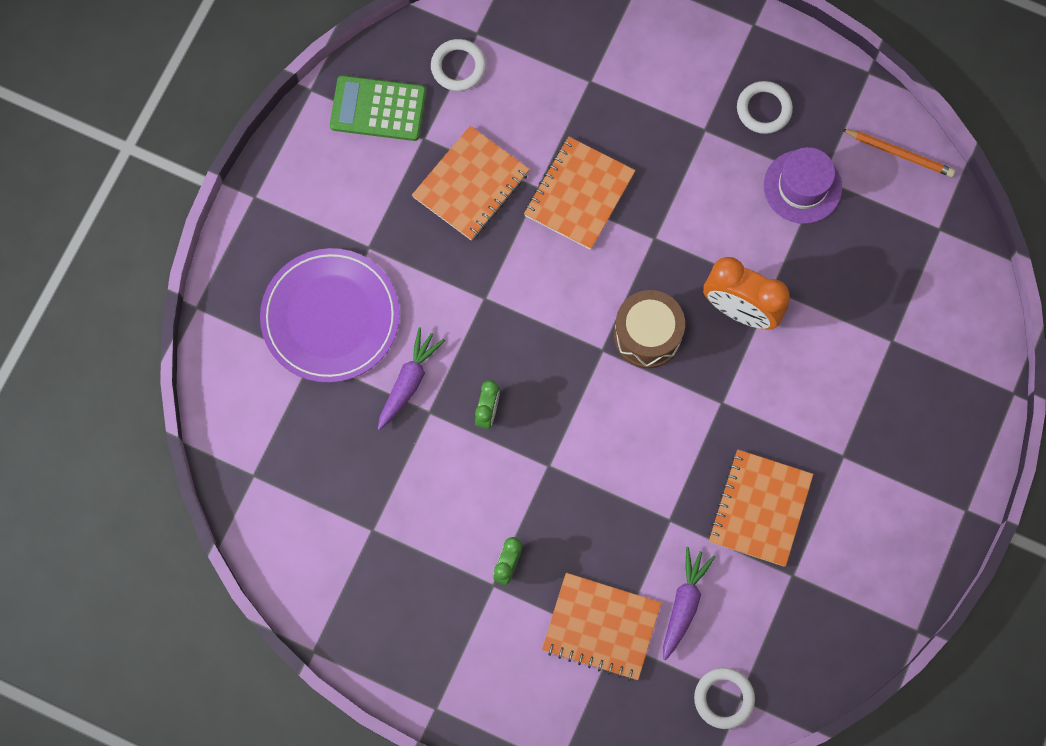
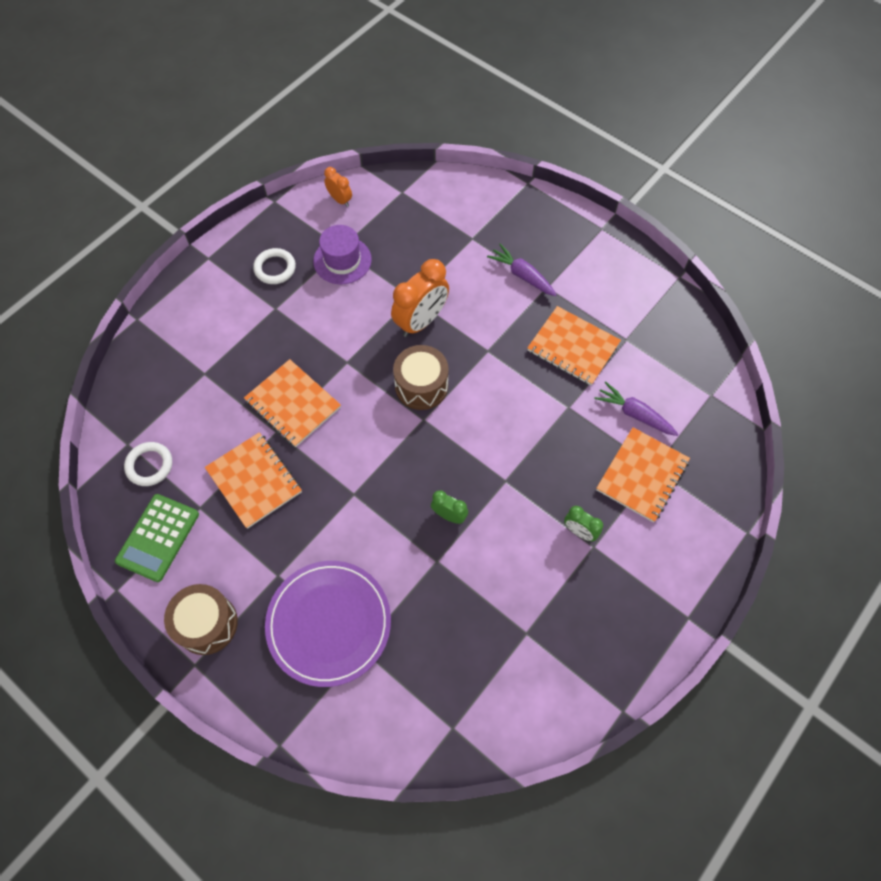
camera: 75 degrees left, 10 degrees down
purple carrot [378,327,445,430] -> purple carrot moved to [487,243,557,296]
white ring [694,668,755,729] -> none
orange pencil [842,129,955,177] -> orange clock [324,167,352,207]
none -> brown drum [164,584,238,655]

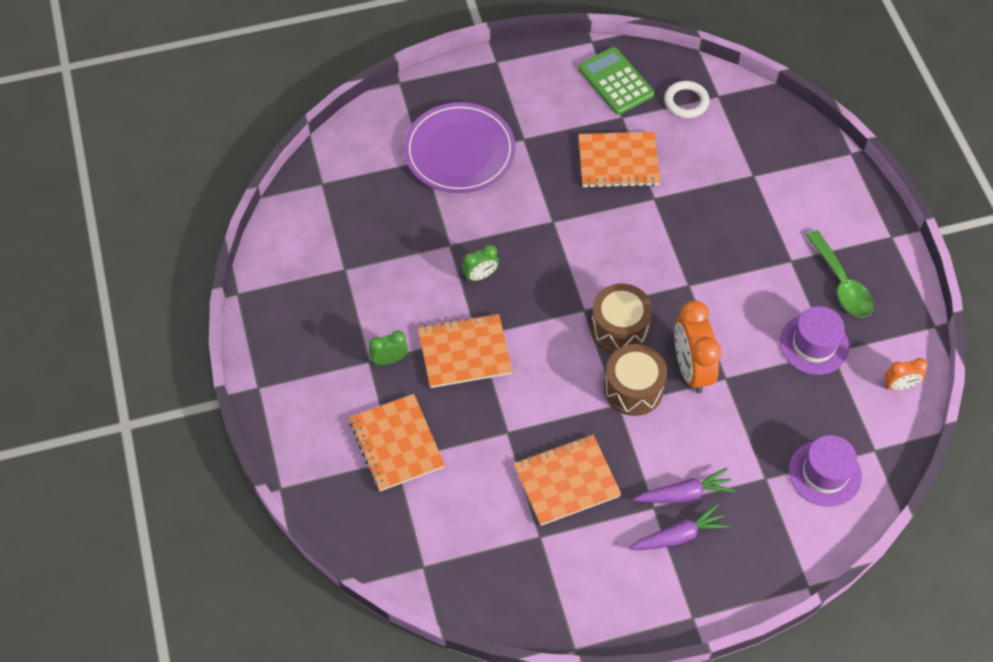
camera: 125 degrees right, 5 degrees down
brown drum [164,584,238,655] -> brown drum moved to [604,344,667,416]
orange notebook [244,359,341,447] -> orange notebook moved to [418,314,512,388]
white ring [253,248,296,284] -> green spoon [806,230,874,318]
purple carrot [594,381,679,436] -> purple carrot moved to [629,504,729,550]
none -> purple hat [789,435,862,507]

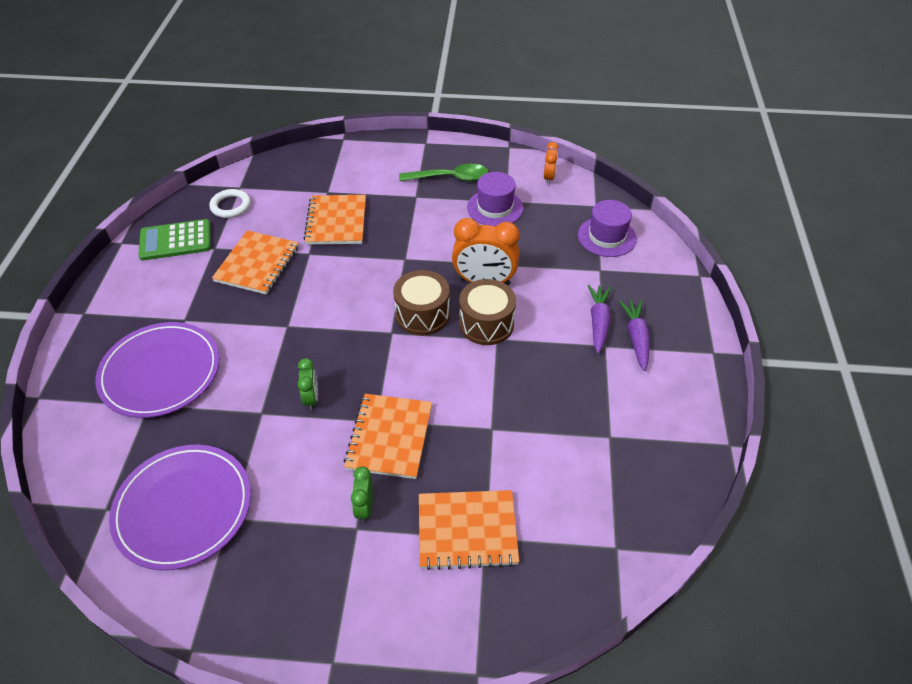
camera: 70 degrees left, 10 degrees down
orange notebook [514,435,622,526] -> orange notebook moved to [303,195,366,245]
none -> purple plate [109,445,251,570]

